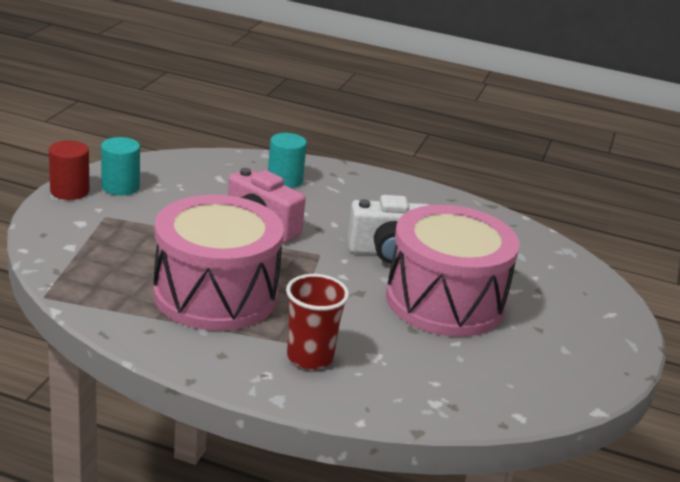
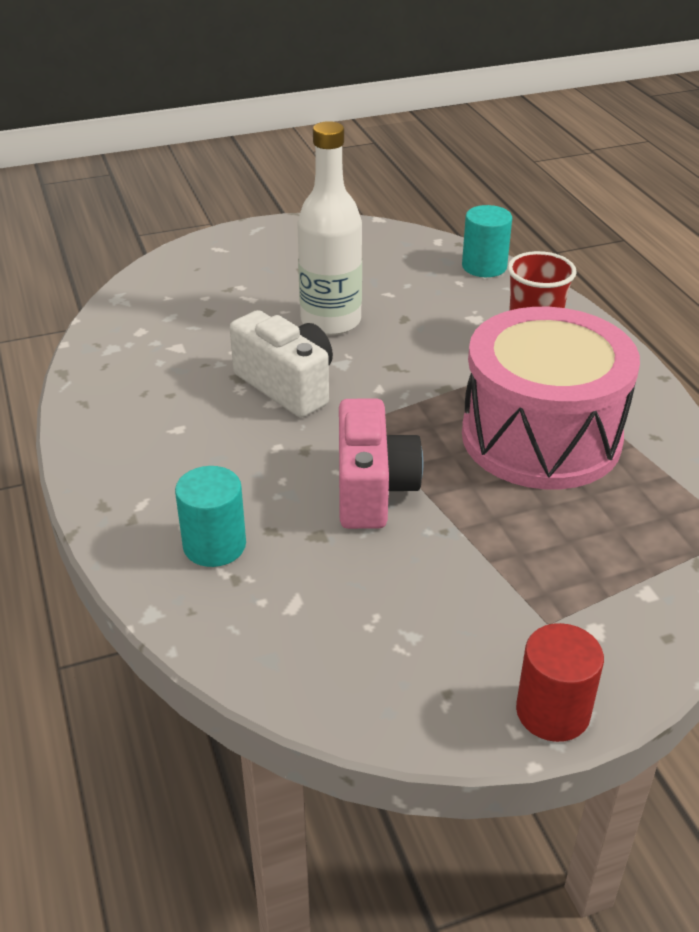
camera: 125 degrees left, 10 degrees up
turquoise cylinder [101,137,140,195] -> turquoise cylinder moved to [462,205,512,277]
pink drum [386,205,520,337] -> white bottle [297,121,362,335]

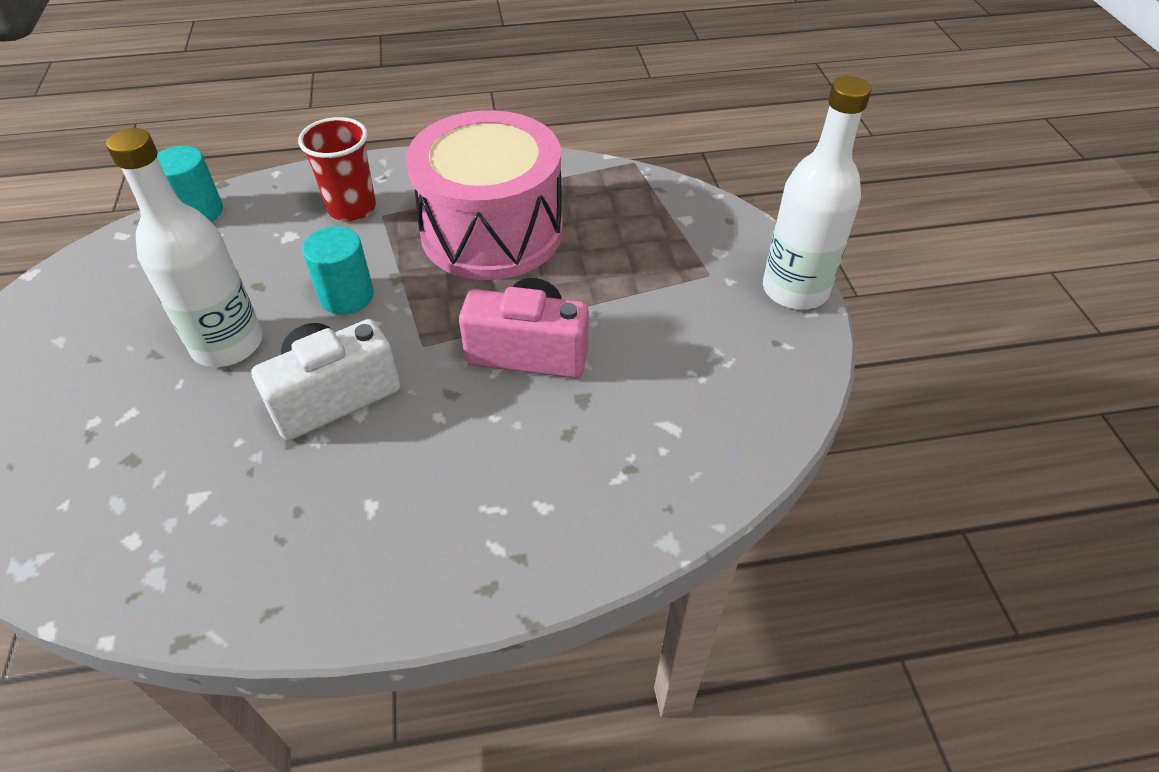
camera: 80 degrees left, 10 degrees up
turquoise cylinder [175,466,246,567] -> turquoise cylinder moved to [302,227,374,315]
red cylinder [516,623,604,742] -> white bottle [763,76,872,310]

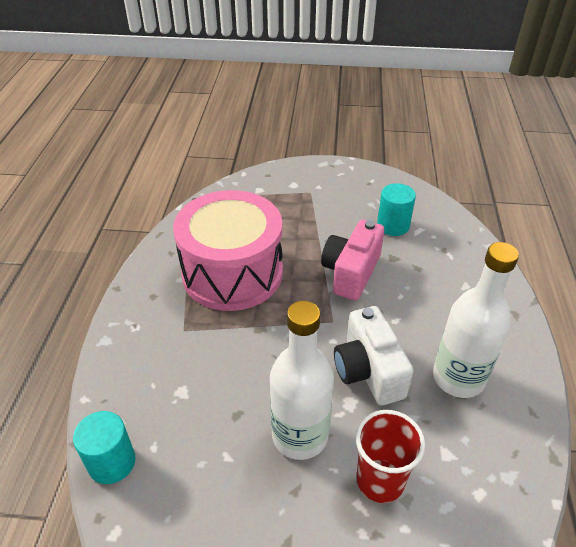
camera: 75 degrees left, 5 degrees down
red cup [298,117,376,221] -> red cup moved to [356,410,425,503]
turquoise cylinder [302,227,374,315] -> turquoise cylinder moved to [377,183,416,236]
white bottle [763,76,872,310] -> white bottle moved to [433,242,519,398]

